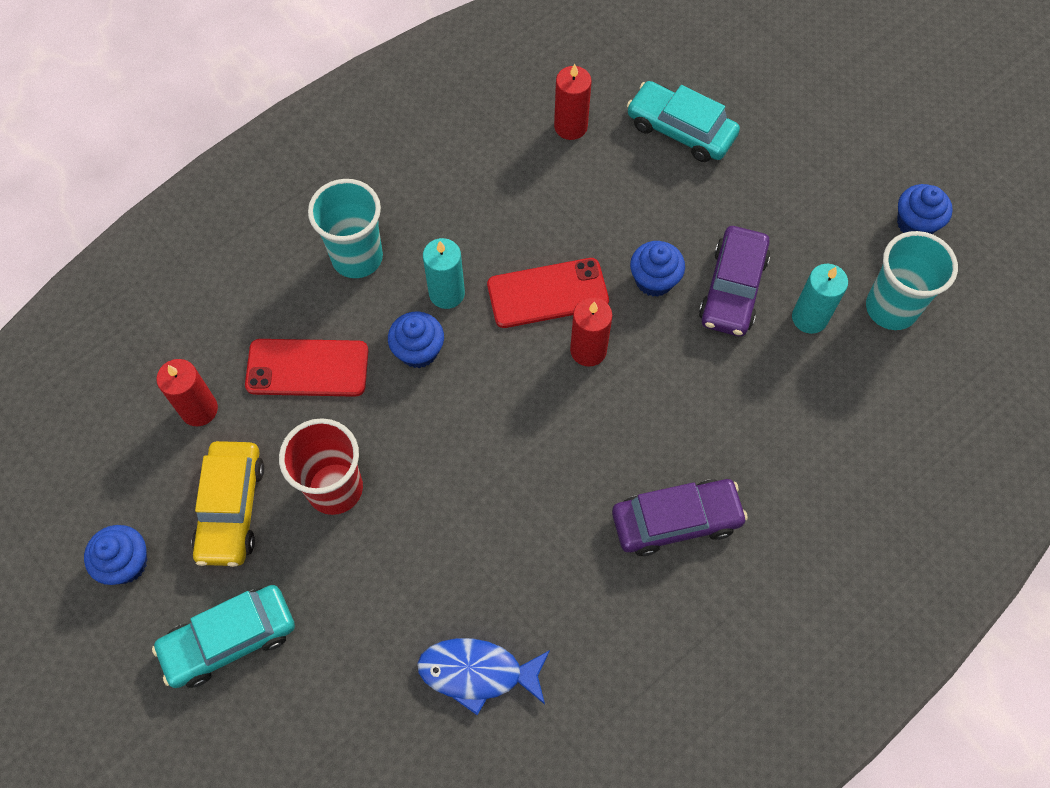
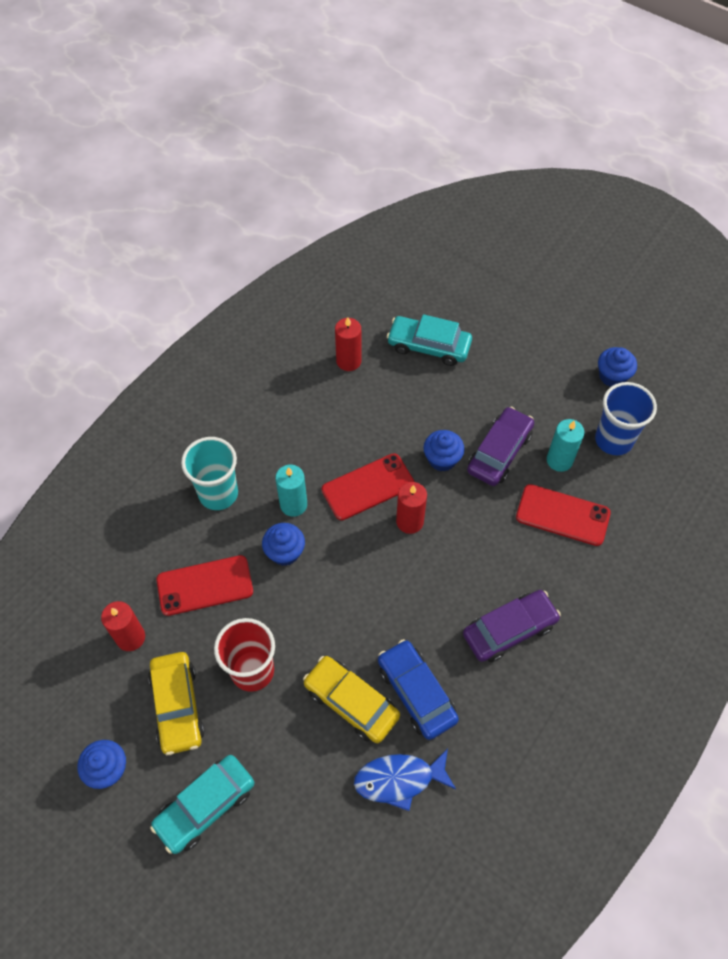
camera: 15 degrees left, 5 degrees down
purple car [699,226,770,336] -> purple car turned 150 degrees counterclockwise [467,406,534,486]
turquoise cup [866,231,958,330] -> blue cup [595,382,657,455]
none -> yellow car [303,656,400,743]
none -> blue car [378,639,459,740]
none -> red phone [516,484,611,546]

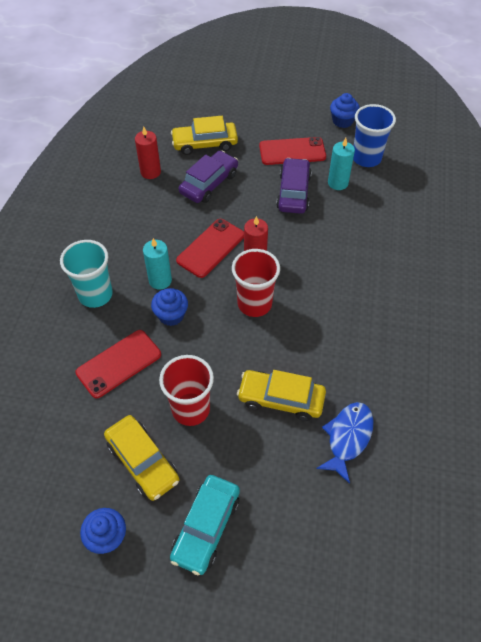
camera: 25 degrees left, 5 degrees down
red candle [101,601,145,651] -> none
blue fish [354,749,456,811] -> blue fish turned 150 degrees clockwise [316,402,374,484]
blue car [378,639,459,740] -> none
turquoise car [387,314,472,366] -> yellow car [171,116,238,155]
blue cupcake [423,430,464,471] -> none
purple car [463,590,561,662] -> purple car moved to [179,151,238,203]
red phone [516,484,611,546] -> red phone moved to [259,137,326,165]
none -> red cup [232,249,280,317]

